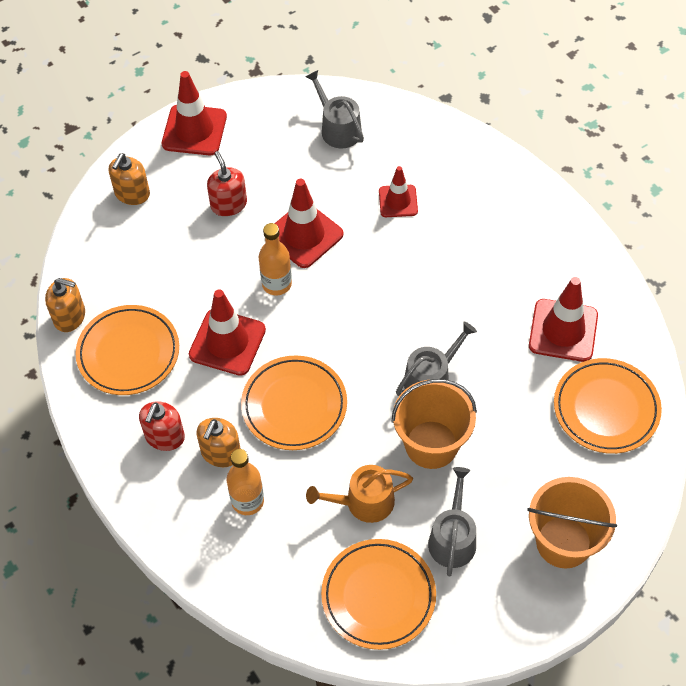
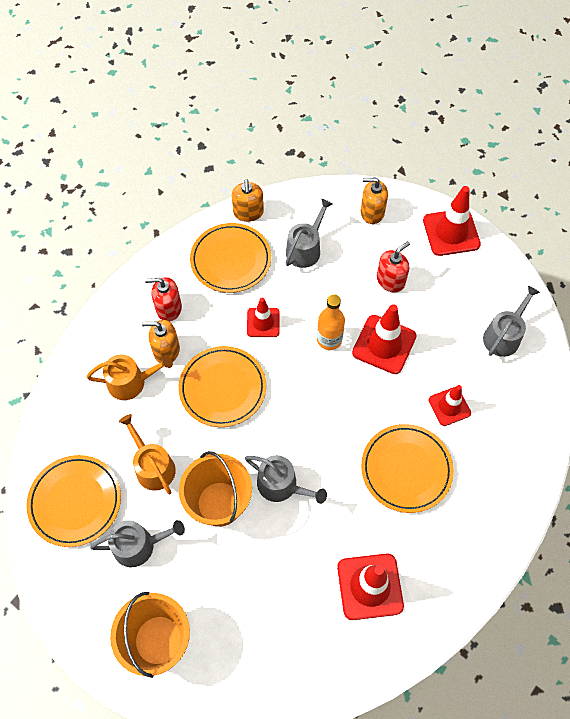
camera: 70 degrees right, 5 degrees up
red traffic cone [189,289,266,376] -> red traffic cone [247,298,280,337], size x0.62
orange bottle [227,449,264,515] -> orange watering can [86,355,173,400]
orange plate [554,358,662,454] -> orange plate moved to [361,424,454,513]
none -> grey watering can [285,199,332,268]

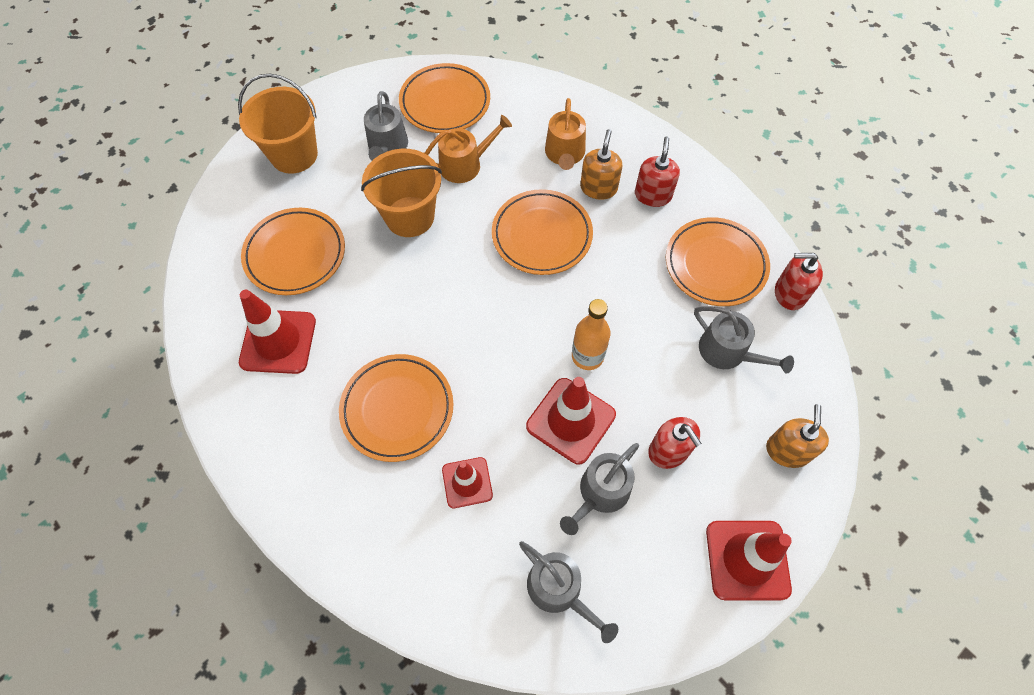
camera: 100 degrees right, 0 degrees up
orange soap dispenser [232,179,264,222] -> red soap dispenser [775,253,823,310]
grey watering can [245,455,327,504] -> grey watering can moved to [560,443,639,535]
red traffic cone [247,298,280,337] -> none
none -> orange plate [241,208,345,295]

